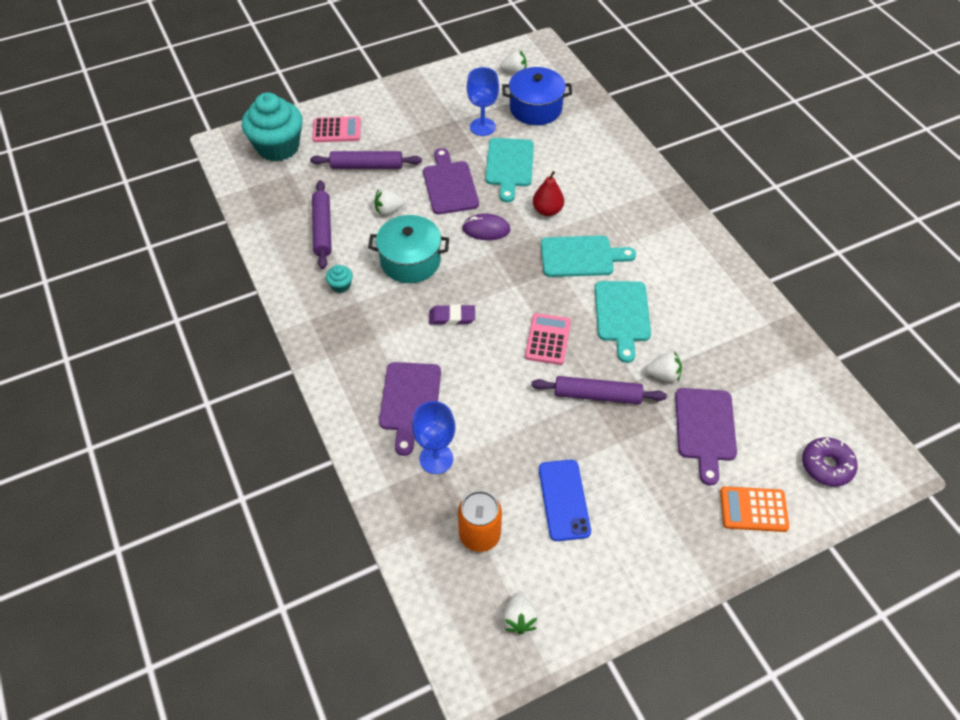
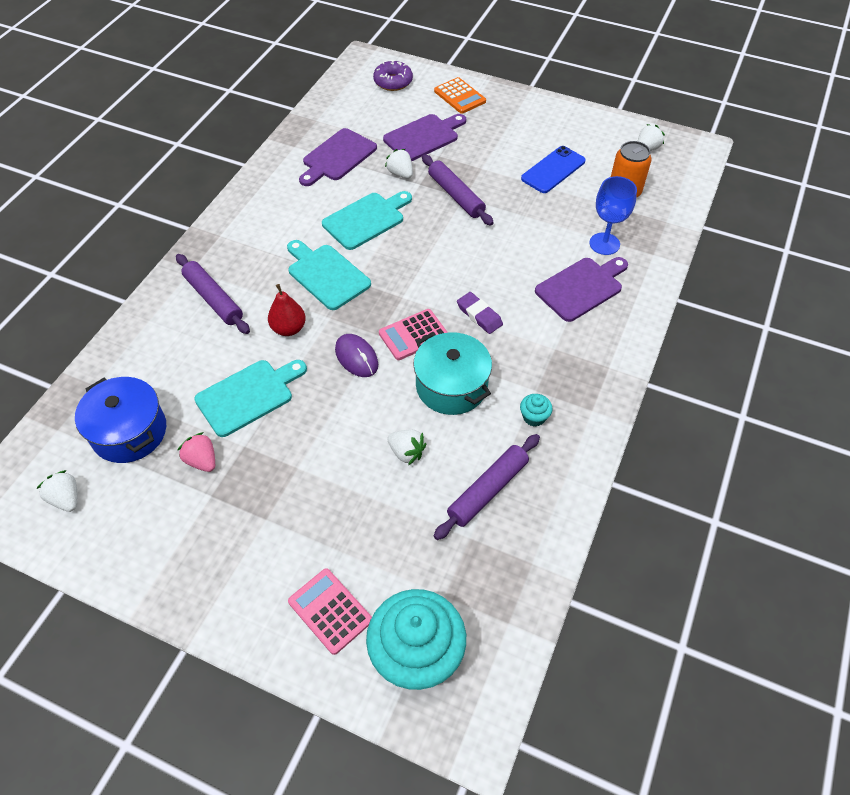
camera: 130 degrees left, 0 degrees up
purple rolling pin [310,151,422,169] -> purple rolling pin moved to [176,254,250,334]
purple cutting board [423,148,479,214] -> purple cutting board moved to [299,128,377,186]
blue goblet [467,67,499,136] -> pink strawberry [177,432,215,472]
pink calculator [525,313,571,365] -> pink calculator moved to [379,309,448,360]

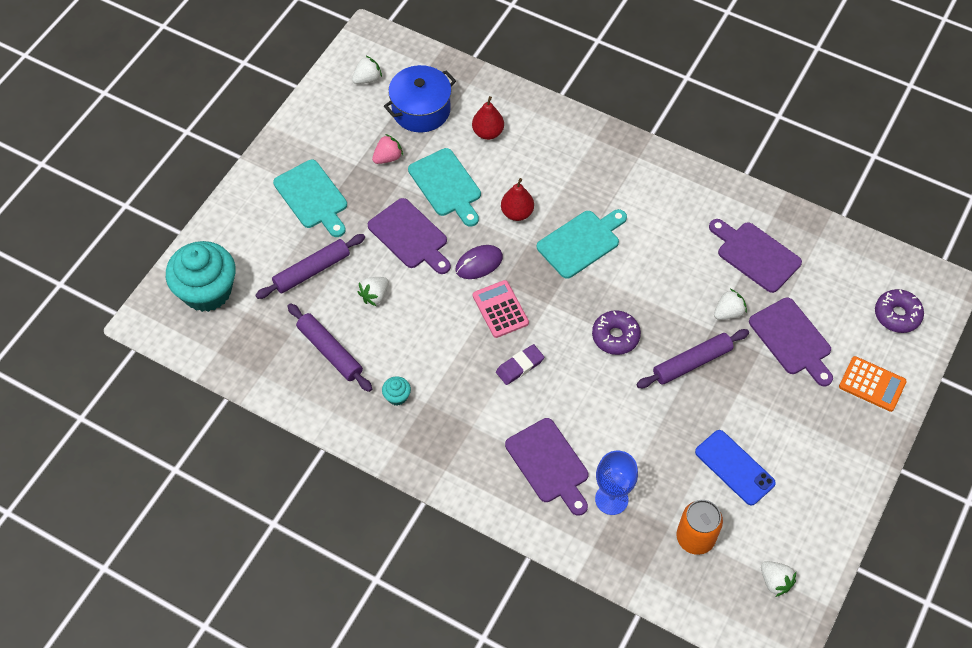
camera: 95 degrees right, 5 degrees up
purple rolling pin [176,254,250,334] -> purple rolling pin moved to [255,234,365,299]
pink calculator [288,568,372,655] -> none
turquoise cutting board [322,191,412,250] -> turquoise cutting board moved to [273,160,347,237]
turquoise pot [413,332,492,415] -> none
orange calculator [434,77,486,114] -> orange calculator turned 120 degrees counterclockwise [839,356,907,412]
none -> purple cutting board [368,198,451,274]
none -> red pear [472,96,504,140]
none -> purple donut [592,310,641,355]

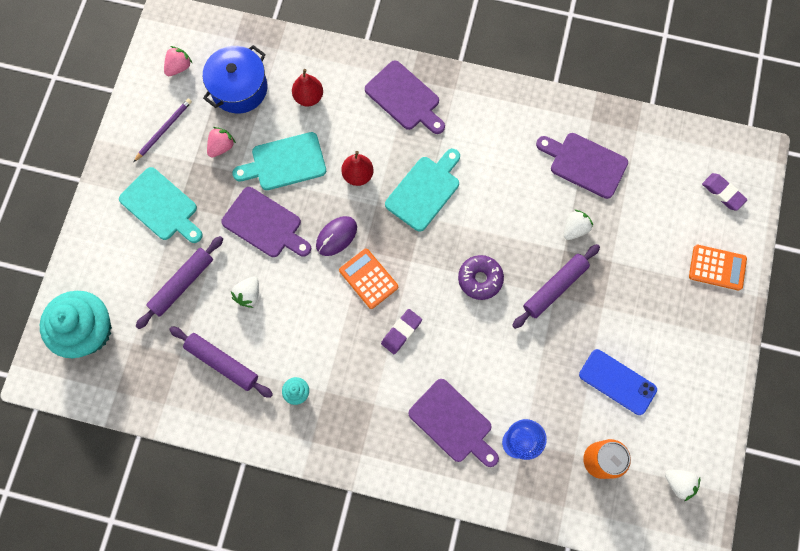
camera: 15 degrees left, 15 degrees up
white strawberry [352,55,382,84] -> pink strawberry [164,46,193,76]
turquoise cutting board [408,148,481,227] -> turquoise cutting board turned 120 degrees clockwise [232,132,326,190]
pink calculator [473,280,529,338] -> orange calculator [339,248,398,309]
purple cutting board [749,298,833,386] -> purple cutting board moved to [365,61,445,134]
purple donut [875,289,924,333] -> purple eraser [702,173,748,211]
none -> purple pencil [134,99,192,162]

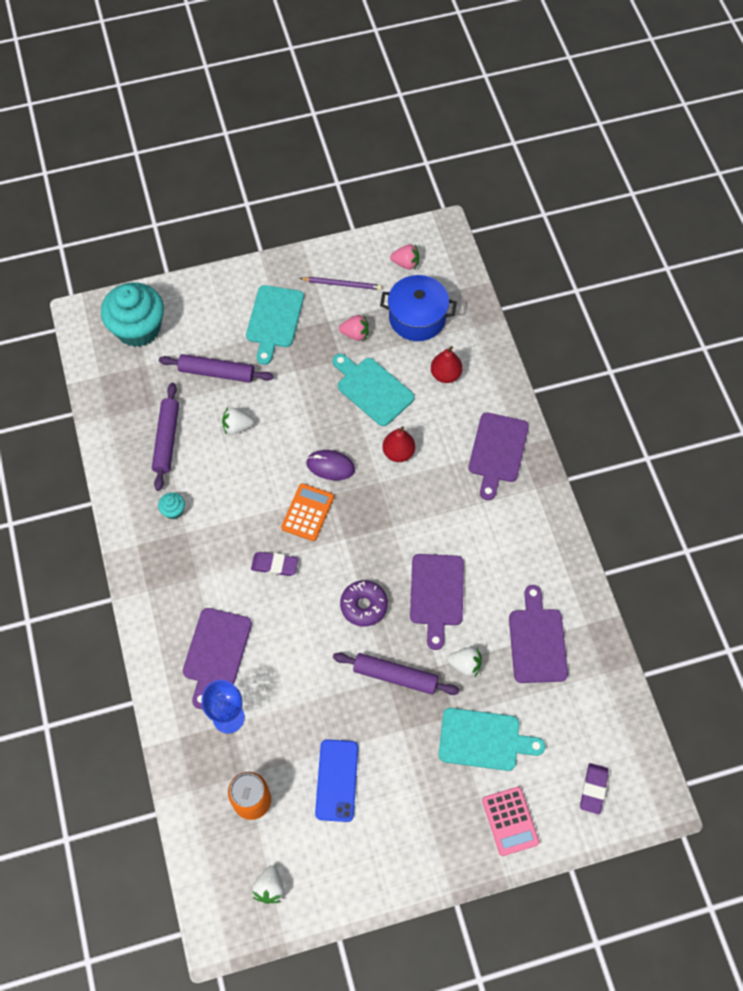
camera: 60 degrees right, 10 degrees down
purple cutting board [221,187,311,257] -> purple cutting board moved to [410,554,464,650]
turquoise cutting board [385,149,460,232] -> turquoise cutting board moved to [439,708,545,771]
orange calculator [689,245,747,291] -> pink calculator [482,787,539,856]

